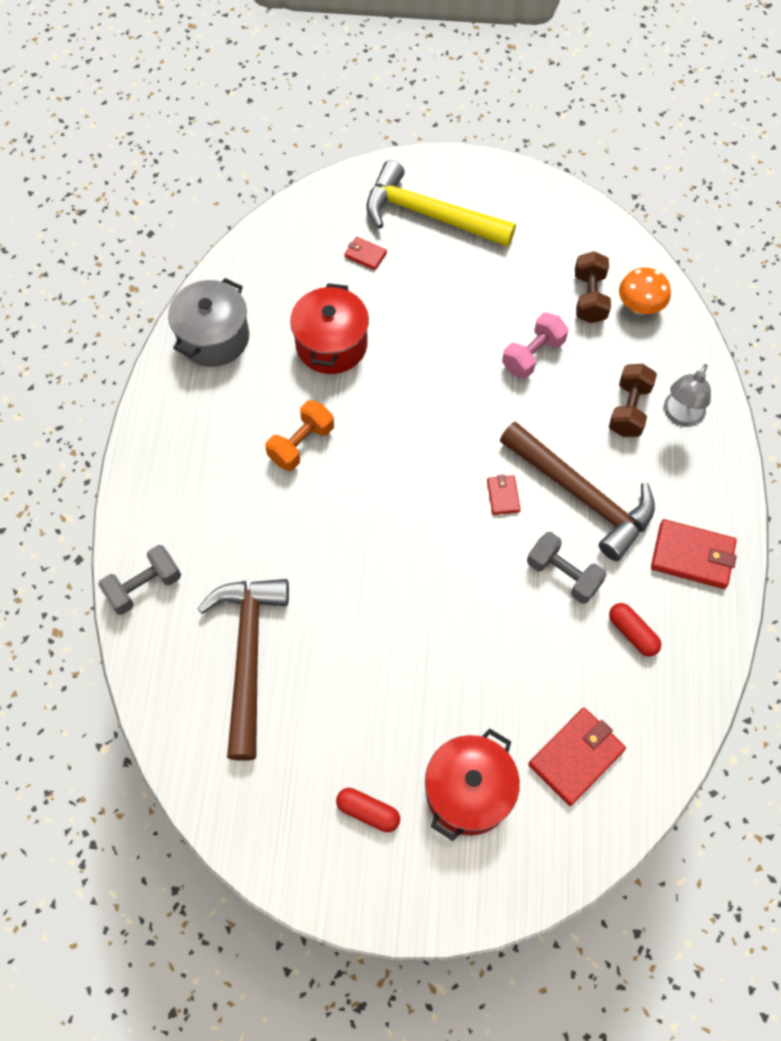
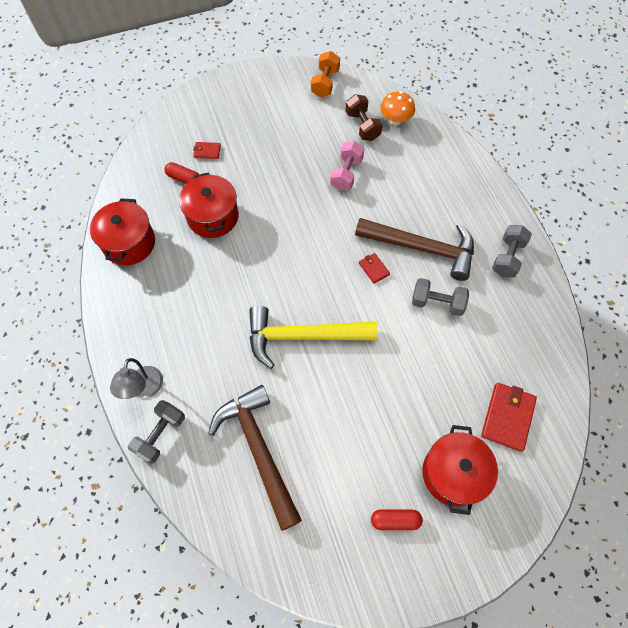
camera: 25 degrees left, 0 degrees up
grey pot [168,278,249,367] -> red pot [90,198,155,265]
orange dumbbell [265,400,334,471] -> orange dumbbell moved to [311,51,340,97]
yellow hammer [366,160,516,247] -> yellow hammer moved to [249,306,378,369]
brown dumbbell [609,364,657,437] -> none
red capsule [609,603,661,656] -> red capsule moved to [164,162,199,184]
red wallet [651,519,737,589] -> grey dumbbell [492,225,532,278]
grey lamp [664,364,711,427] -> grey lamp moved to [110,358,163,399]

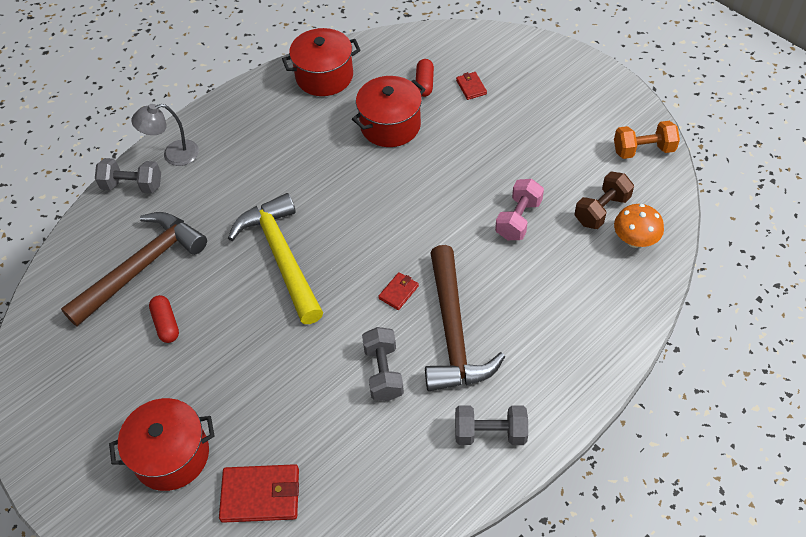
camera: 70 degrees right, 10 degrees down
pink dumbbell [330,141,364,191] -> pink dumbbell turned 60 degrees counterclockwise [495,179,544,240]
red capsule [371,509,423,530] -> red capsule moved to [149,295,179,343]

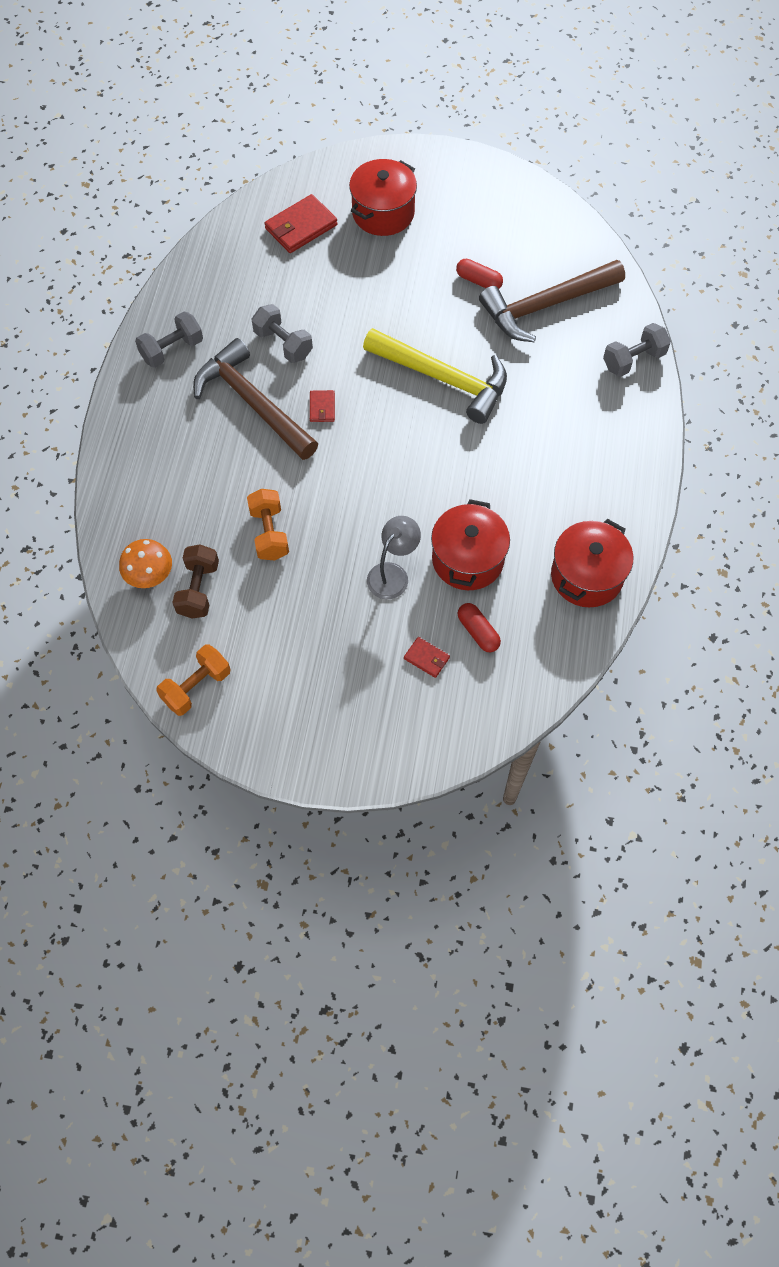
camera: 140 degrees right, 10 degrees up
brown hammer [61,212,207,326] -> brown hammer turned 60 degrees clockwise [479,260,625,342]
grey lamp [131,104,199,166] -> grey lamp moved to [367,516,421,599]
pink dumbbell [495,179,544,240] -> orange dumbbell [247,489,289,561]

